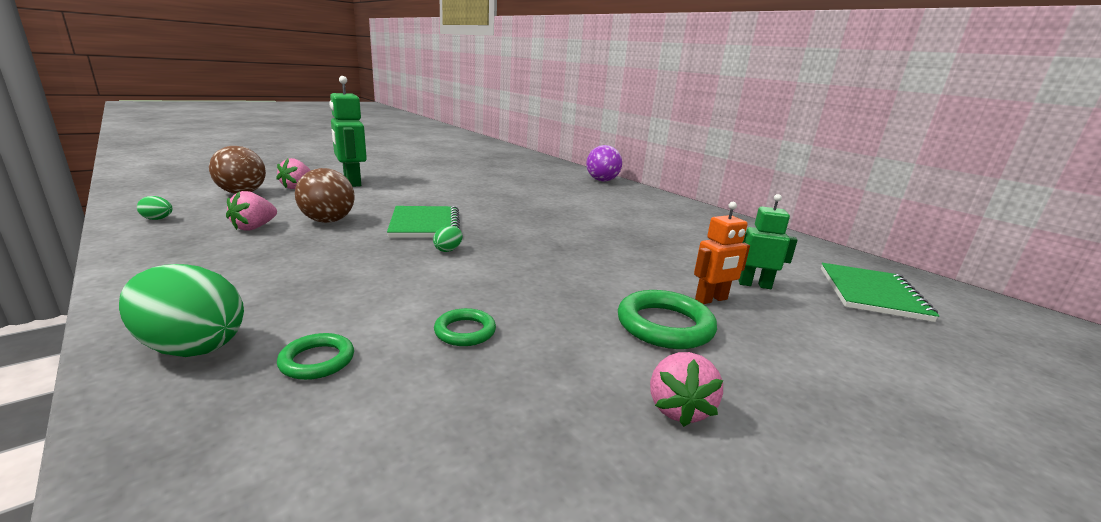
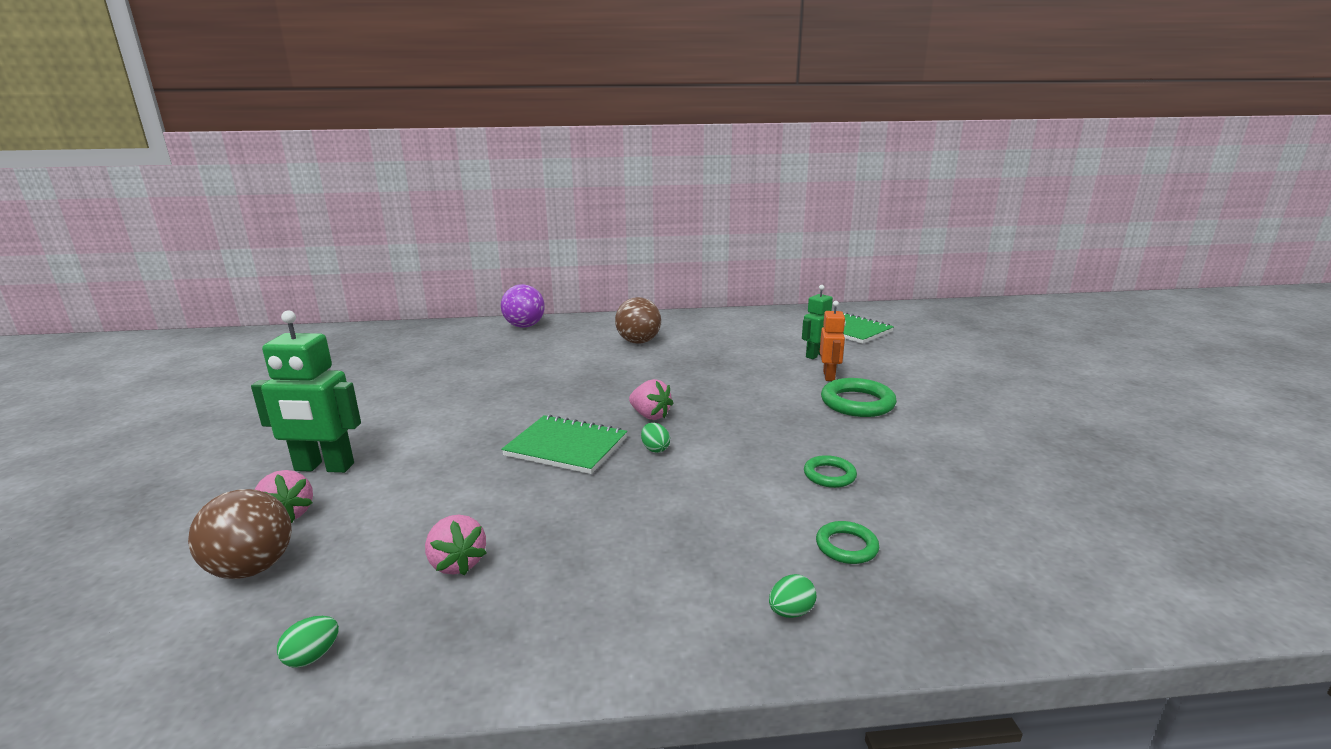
camera: 55 degrees left, 0 degrees up
green egg [119,264,244,357] -> green egg [769,574,816,618], size x0.45
brown ball [295,168,355,223] -> brown ball moved to [615,297,661,344]
pink strawberry [650,352,723,427] -> pink strawberry moved to [629,379,674,420]

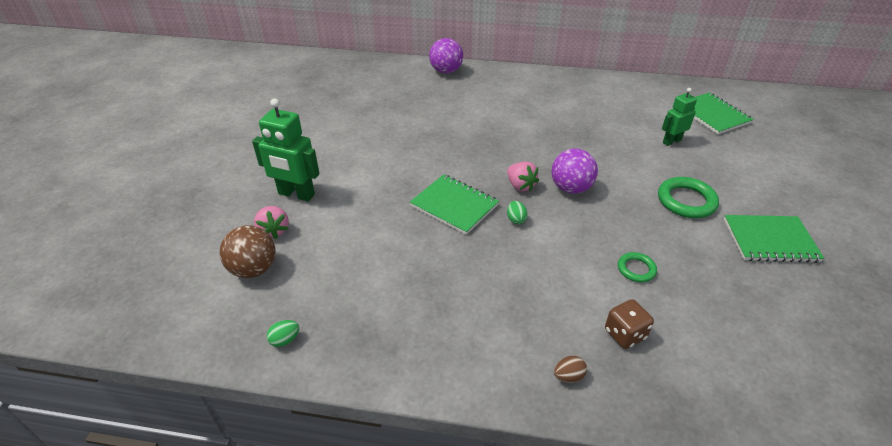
camera: 15 degrees right, 20 degrees up
pink strawberry [425,515,487,575] -> none
brown ball [615,297,661,344] -> none
green egg [769,574,816,618] -> brown egg [554,356,587,383]
green ring [816,521,879,564] -> brown dice [605,299,654,349]
orange robot [820,301,846,381] -> none
none -> purple ball [552,148,598,194]
none -> green notebook [724,215,824,263]

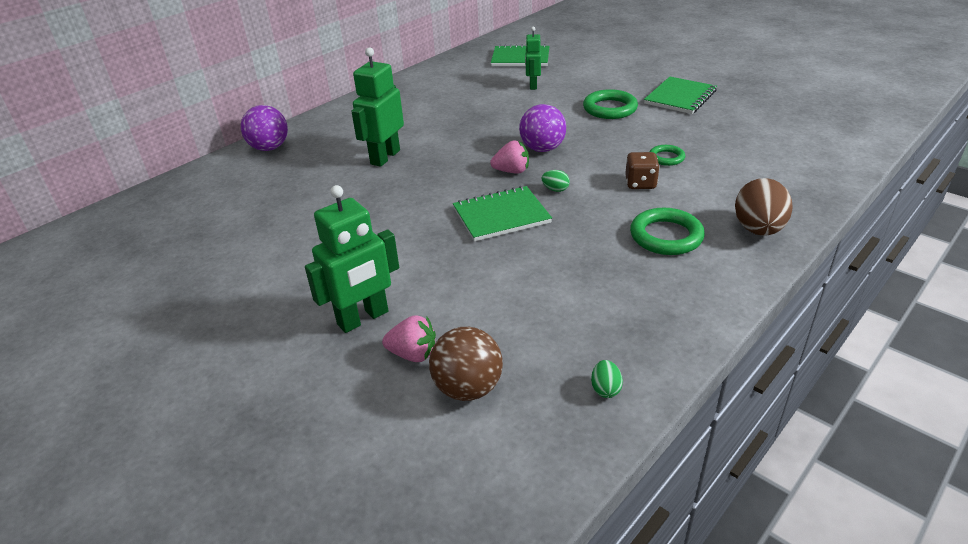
camera: 55 degrees left, 5 degrees down
brown egg [554,356,587,383] -> brown egg [735,178,793,236], size x2.21
brown dice [605,299,654,349] -> brown dice moved to [625,152,660,189]
none -> green robot [351,47,404,167]
none -> green ring [630,208,705,255]

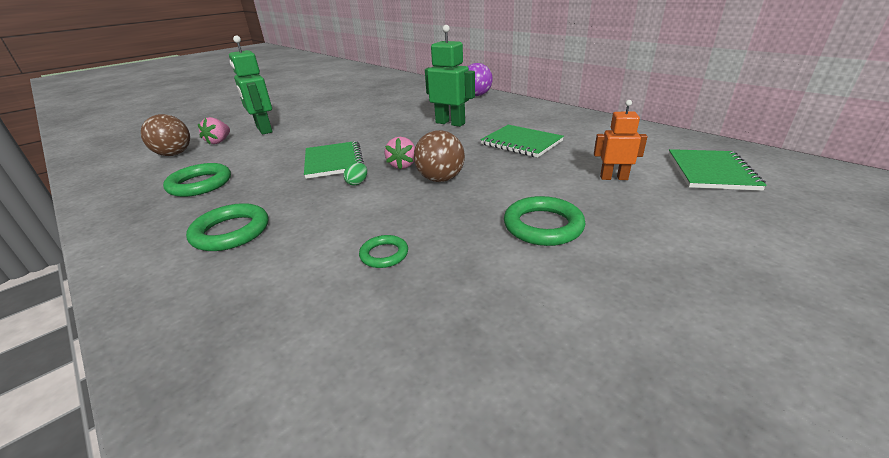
camera: 95 degrees right, 5 degrees down
purple ball [519,104,566,152] -> brown ball [414,130,465,182]
green robot [525,27,541,90] -> orange robot [594,100,647,180]
green egg [591,360,623,398] -> none
brown dice [625,152,660,189] -> none
green notebook [644,77,717,114] -> green notebook moved to [480,125,564,158]
brown egg [735,178,793,236] -> none
none -> green ring [163,163,231,197]

